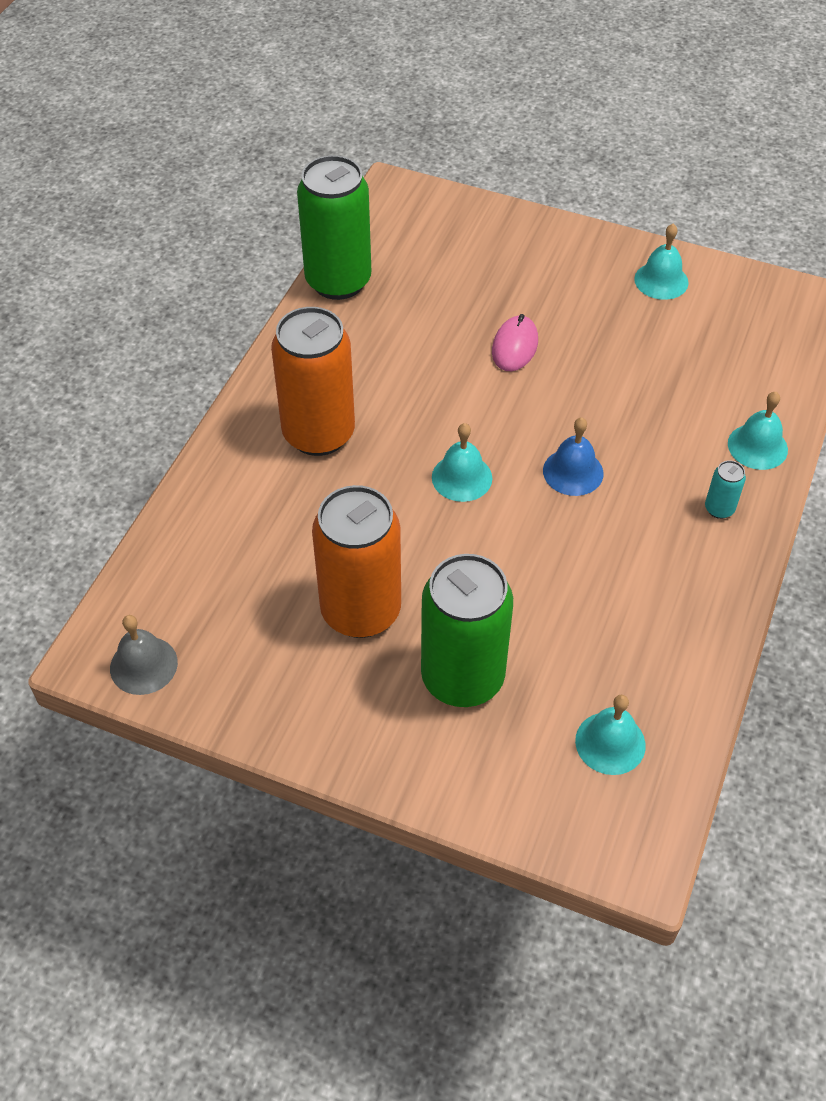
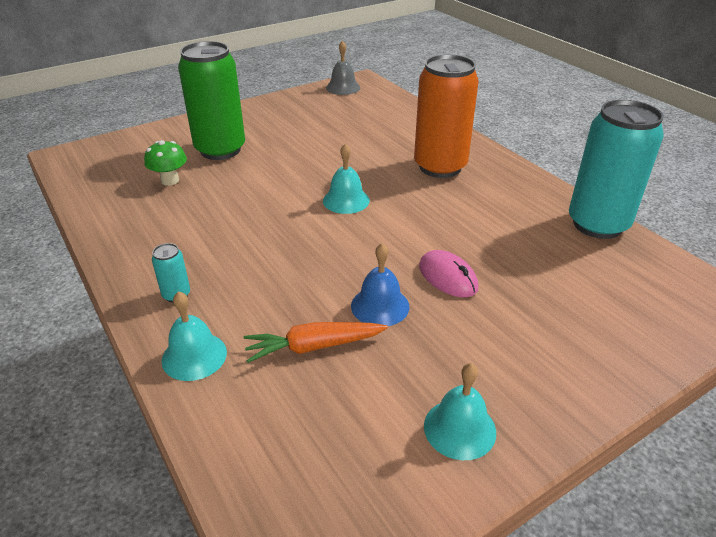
camera: 125 degrees right, 15 degrees down
green can [297,155,371,300] -> turquoise can [569,100,664,239]
orange can [312,485,401,638] -> none
blue bell [543,417,604,496] -> blue bell moved to [351,243,410,326]
turquoise bell [575,695,646,775] -> none
none -> green mushroom [144,140,187,186]
none -> orange carrot [244,322,388,363]

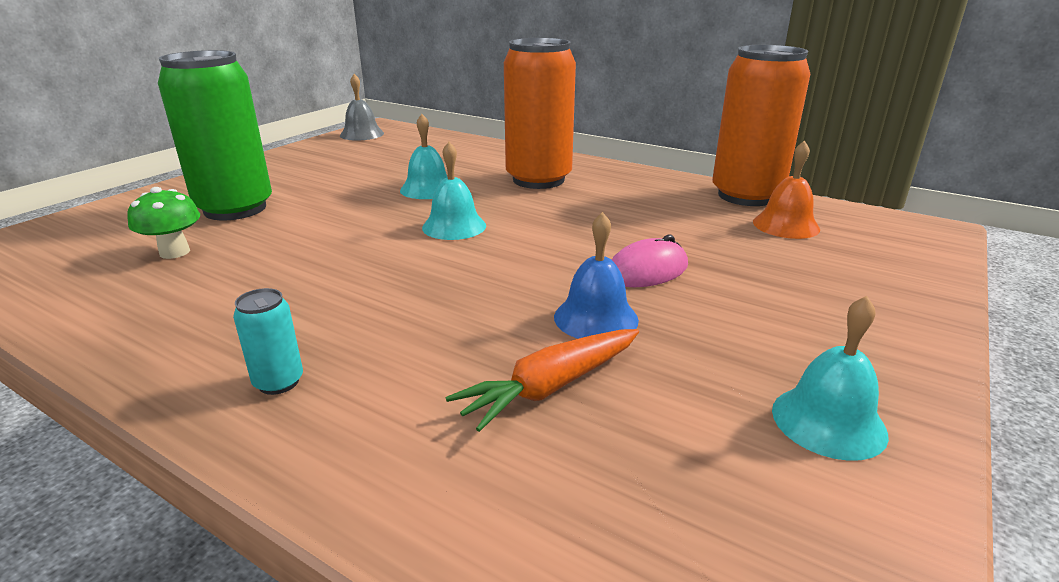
camera: 25 degrees left, 10 degrees down
turquoise bell [162,291,227,381] -> turquoise bell moved to [400,114,447,199]
pink mouse [419,250,479,297] -> pink mouse turned 60 degrees counterclockwise [612,234,688,287]
turquoise can [569,100,664,239] -> orange can [712,45,810,206]
none -> orange bell [753,140,820,239]

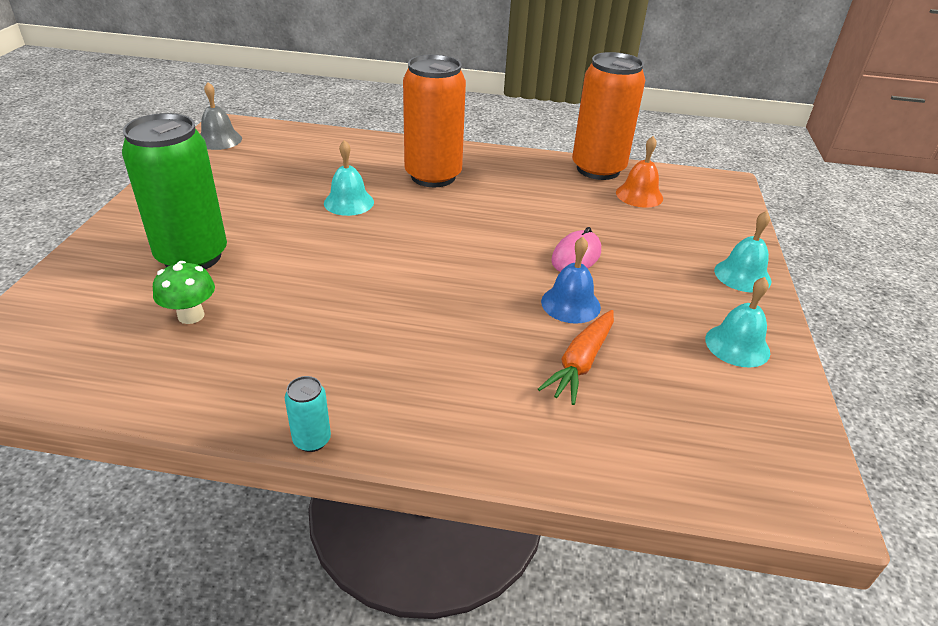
camera: 25 degrees left, 10 degrees up
turquoise can [233,288,303,395] -> turquoise can moved to [285,376,331,452]
turquoise bell [422,142,486,240] -> turquoise bell moved to [714,211,771,293]

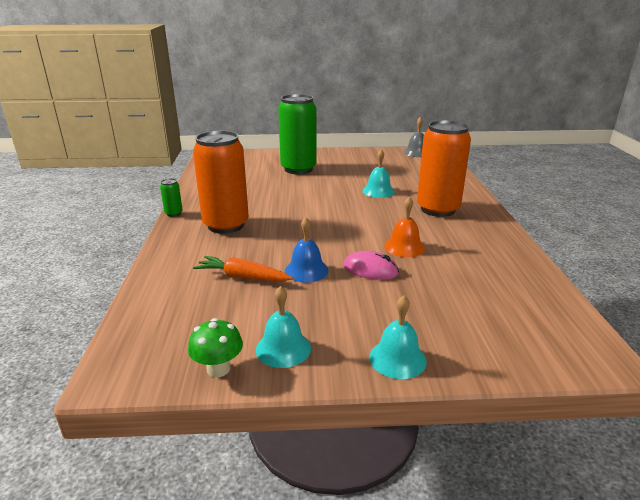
camera: 80 degrees right, 10 degrees down
green mushroom [153,261,215,324] -> green mushroom moved to [188,318,243,377]
turquoise can [285,376,331,452] -> green can [160,178,183,217]
orange can [572,52,645,180] -> orange can moved to [193,131,249,234]
orange bell [616,136,663,208] -> orange bell moved to [384,197,425,257]

